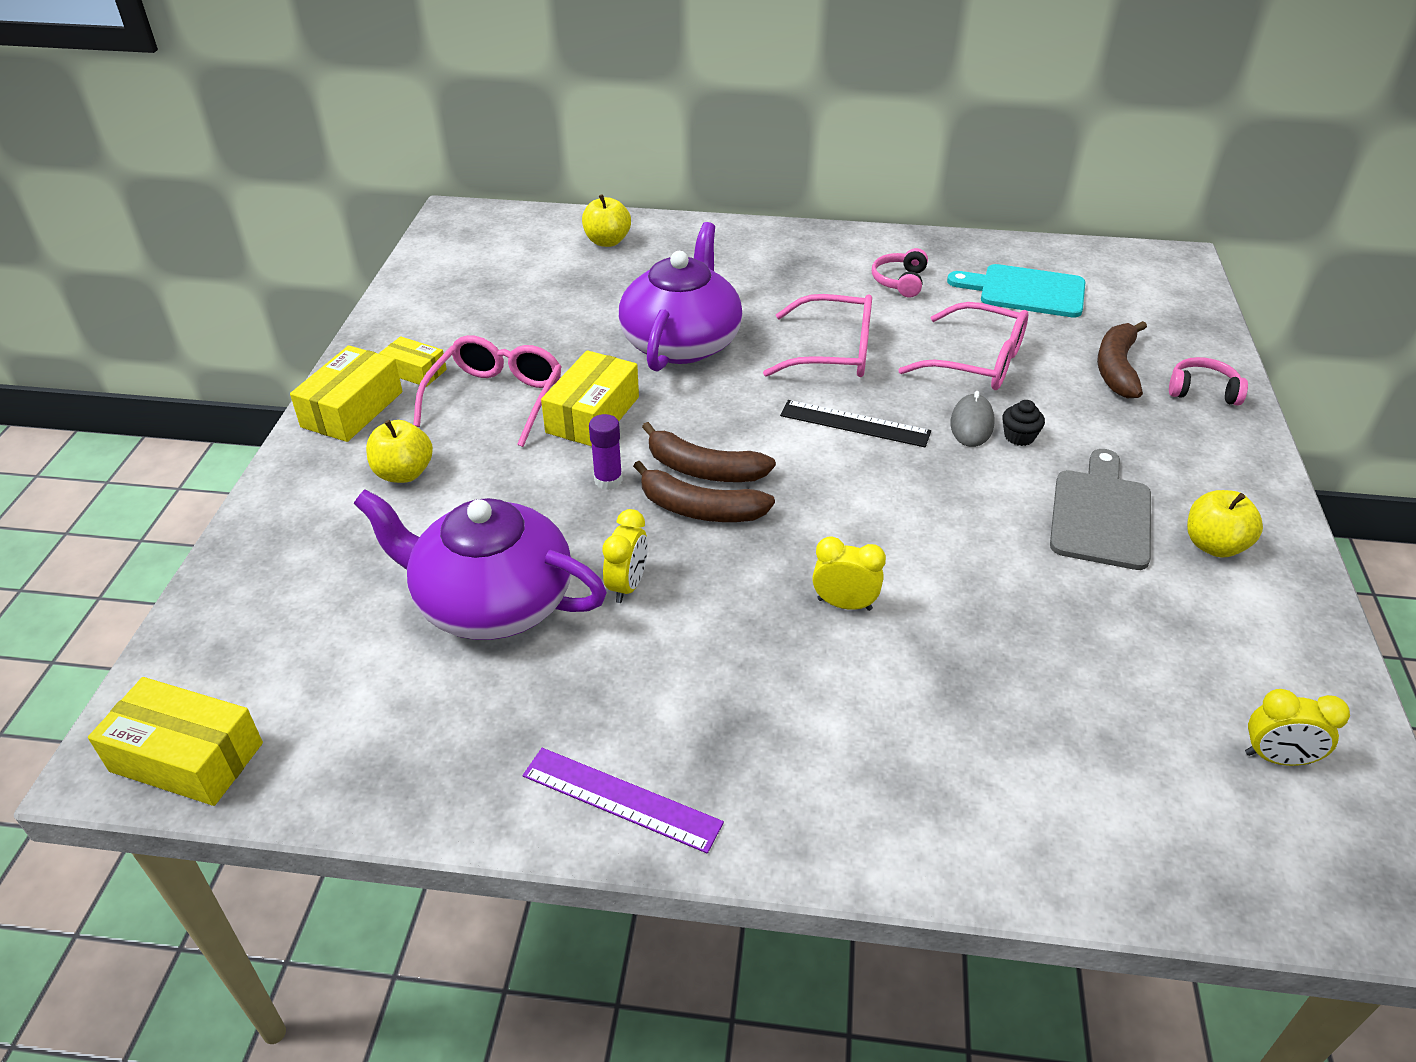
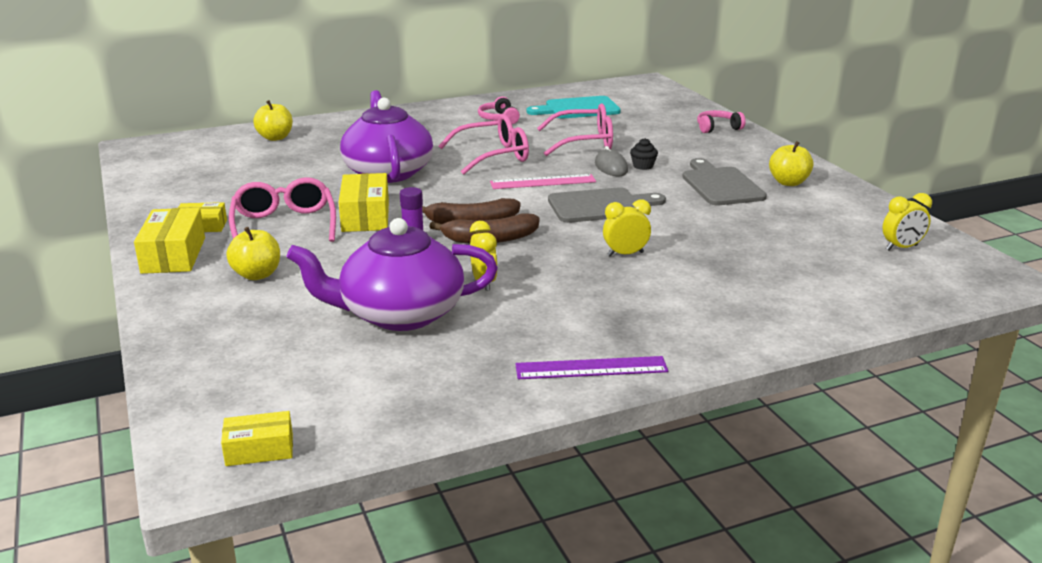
camera: 30 degrees left, 15 degrees down
yellow box [88,677,263,806] -> yellow box [221,411,293,466], size x0.61
black ruler [780,400,931,447] -> pink ruler [490,174,596,189]
brown banana [1097,321,1147,398] -> none
none -> grey cutting board [548,187,666,223]

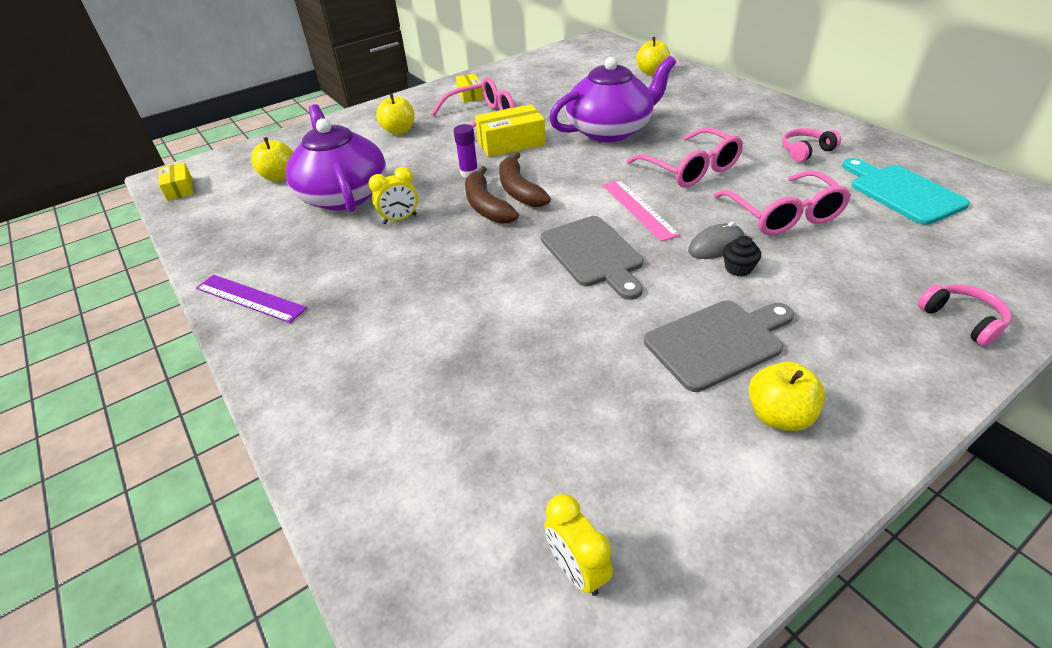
camera: 80 degrees right, 15 degrees up
yellow box [134,208,205,274] -> none
purple ruler [515,356,668,379] -> purple ruler turned 45 degrees counterclockwise [196,275,307,323]
yellow clock [603,199,651,257] -> none
none -> yellow apple [251,137,293,182]

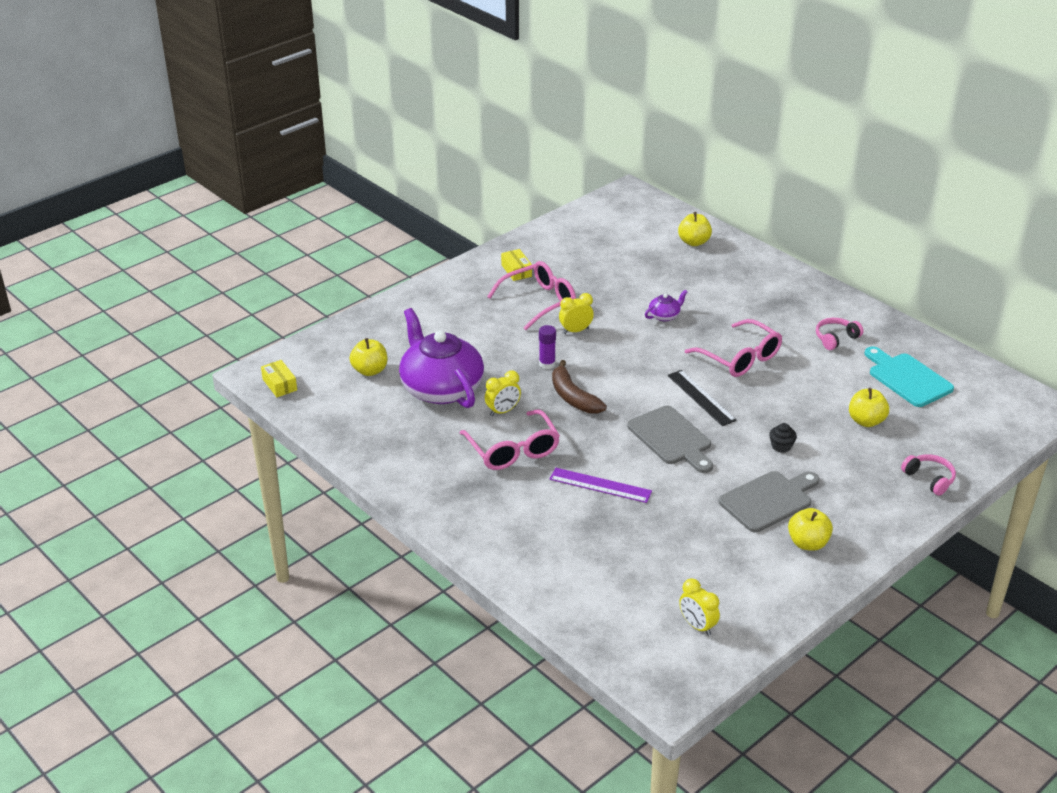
camera: 10 degrees left, 5 degrees down
purple ruler [196,275,307,323] -> purple ruler moved to [549,468,652,503]
yellow apple [376,93,414,135] -> yellow apple moved to [849,388,889,427]
yellow box [475,104,546,157] -> yellow clock [559,293,594,334]
brown banana [499,152,551,207] -> none
purple teapot [549,56,676,142] -> purple teapot [645,290,687,321], size x0.40
pink ruler [602,180,680,242] -> black ruler [668,370,737,426]
grey mouse [688,221,744,259] -> none
pink glasses [713,170,851,235] -> pink glasses moved to [460,409,560,470]

